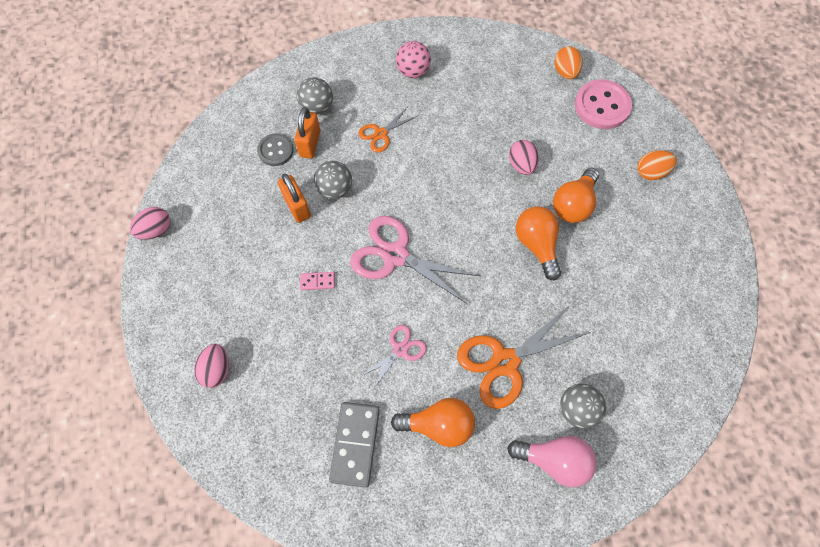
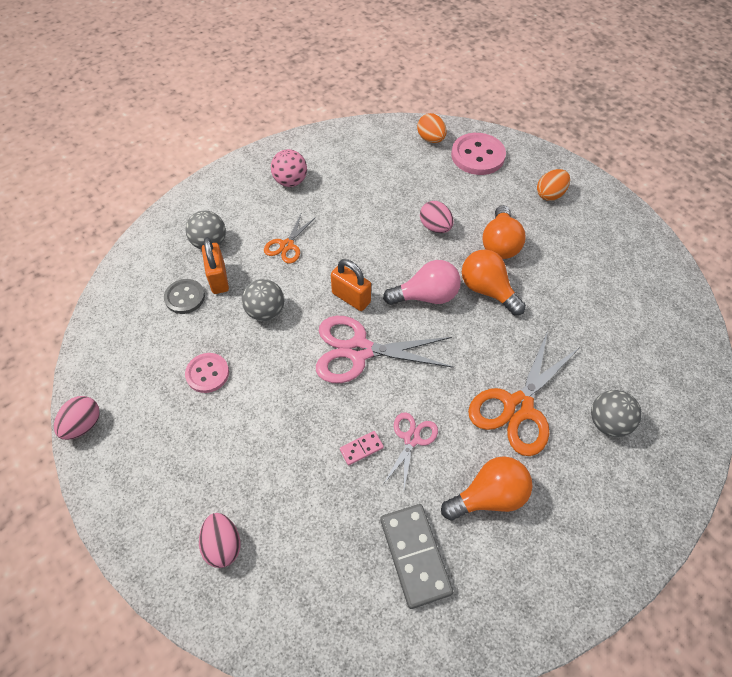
camera: 25 degrees left, 10 degrees down
orange padlock [278,174,311,223] -> orange padlock moved to [331,259,371,311]
pink domino [300,272,335,290] -> pink domino moved to [340,431,384,465]
pink light bulb [507,436,597,487] -> pink light bulb moved to [383,260,461,305]
none -> pink button [185,353,229,393]

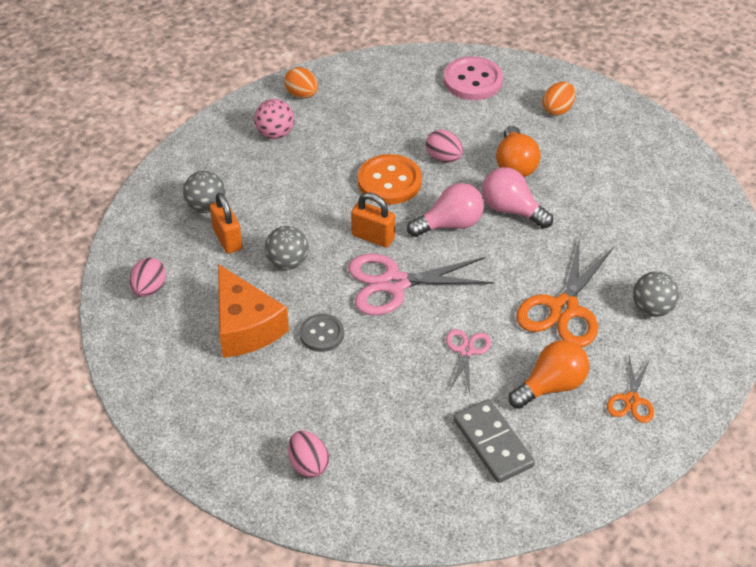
camera: 10 degrees left, 10 degrees down
pink egg [54,396,100,440] -> pink egg moved to [130,258,166,297]
grey button [164,279,205,314] -> grey button moved to [300,314,344,352]
pink button [185,353,229,393] -> orange cheese [218,264,289,358]
orange scissors [264,212,316,263] -> orange scissors moved to [607,356,654,423]
pink domino [340,431,384,465] -> none
orange egg [417,113,447,143] -> orange egg moved to [284,67,318,98]
orange light bulb [462,250,526,315] -> pink light bulb [482,167,553,229]
none -> orange button [358,154,422,204]

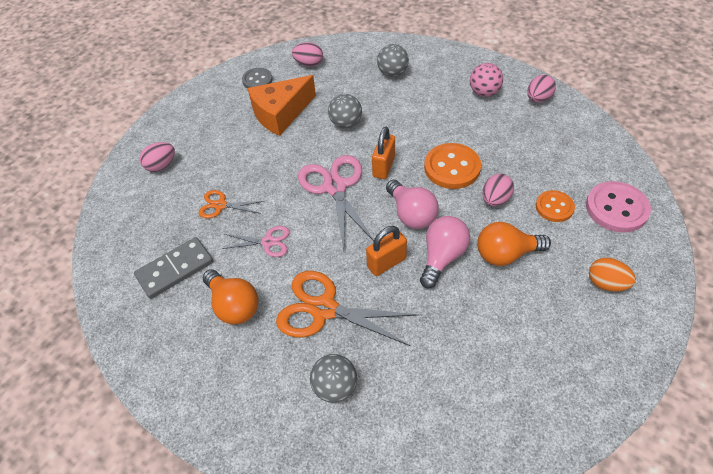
camera: 85 degrees right, 5 degrees up
orange padlock [210,192,242,254] -> orange padlock moved to [366,226,407,276]
orange egg [284,67,318,98] -> pink egg [527,75,556,103]
grey button [300,314,344,352] -> grey button moved to [242,68,273,89]
orange scissors [607,356,654,423] -> orange scissors moved to [199,190,264,218]
none -> orange button [536,190,575,222]

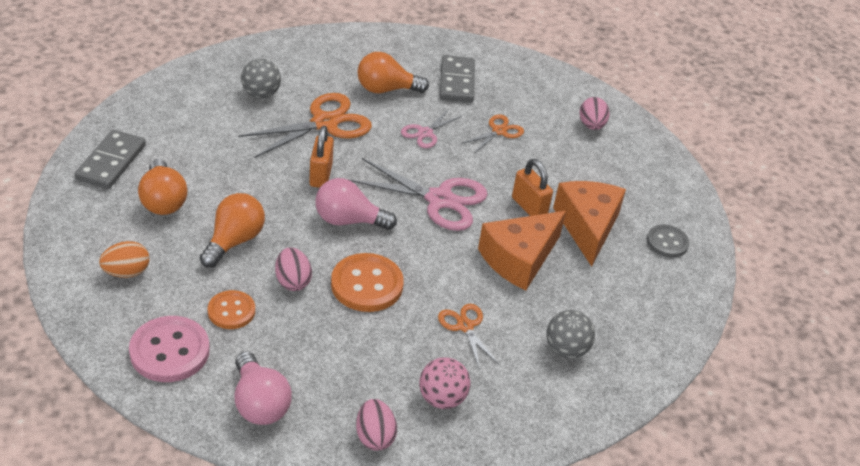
camera: 120 degrees right, 10 degrees down
pink egg [292,42,323,67] -> none
grey ball [328,94,362,129] -> orange cheese [478,211,566,290]
orange padlock [372,127,395,179] -> orange padlock moved to [512,159,553,216]
pink light bulb [420,216,470,288] -> pink light bulb moved to [235,351,292,425]
none -> grey domino [74,130,146,189]
none -> orange light bulb [138,159,187,215]
none -> orange scissors [438,304,499,367]

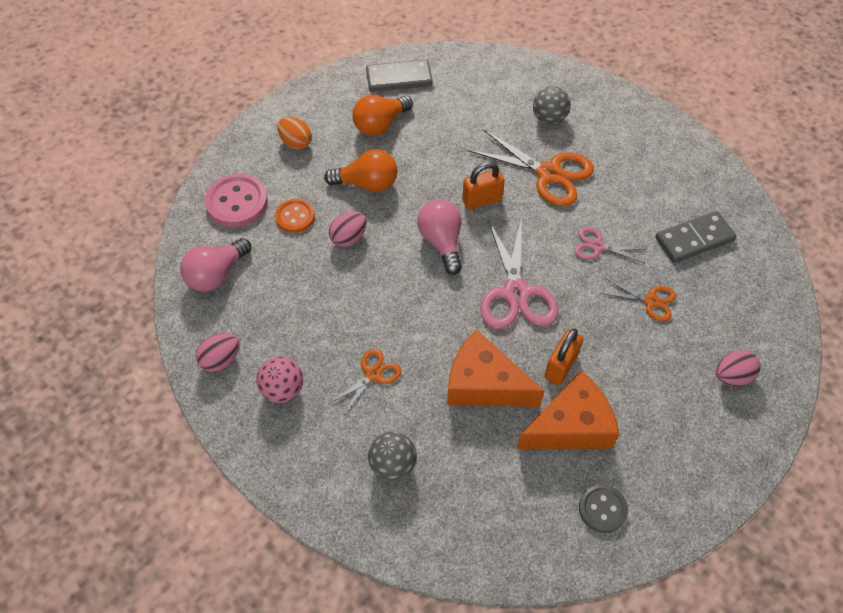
camera: 70 degrees right, 15 degrees up
orange button [331,253,404,312] -> none
orange light bulb [358,52,429,93] -> none

